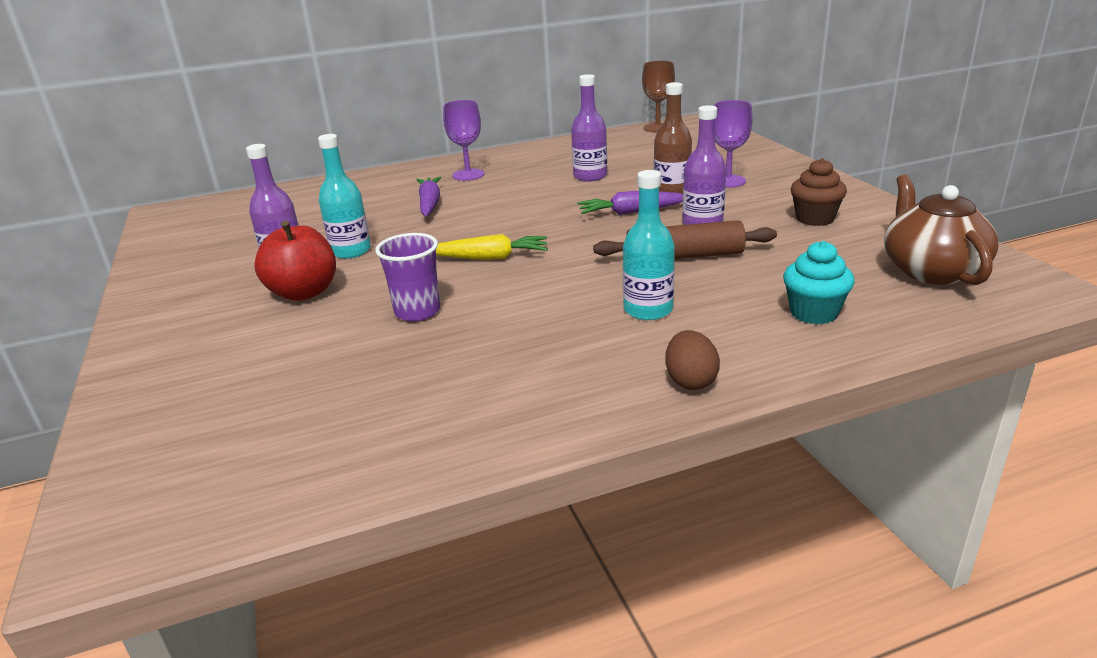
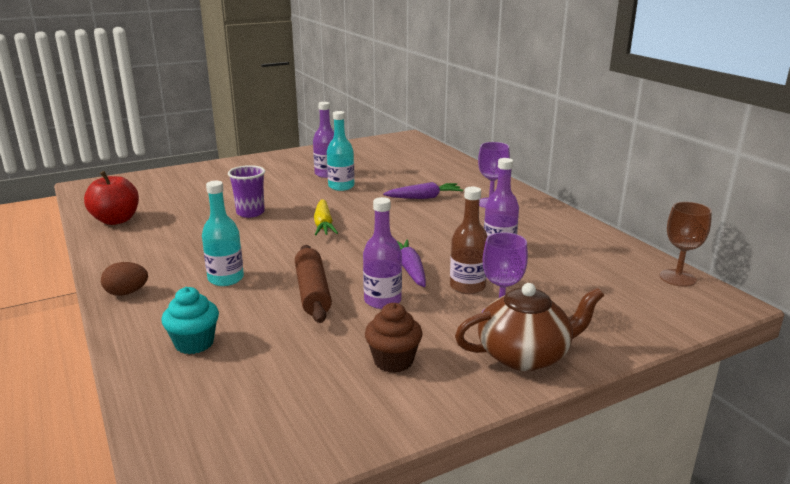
camera: 80 degrees right, 5 degrees down
red apple [254,220,336,301] -> red apple moved to [84,171,139,225]
brown teapot [884,174,998,285] -> brown teapot moved to [455,283,604,371]

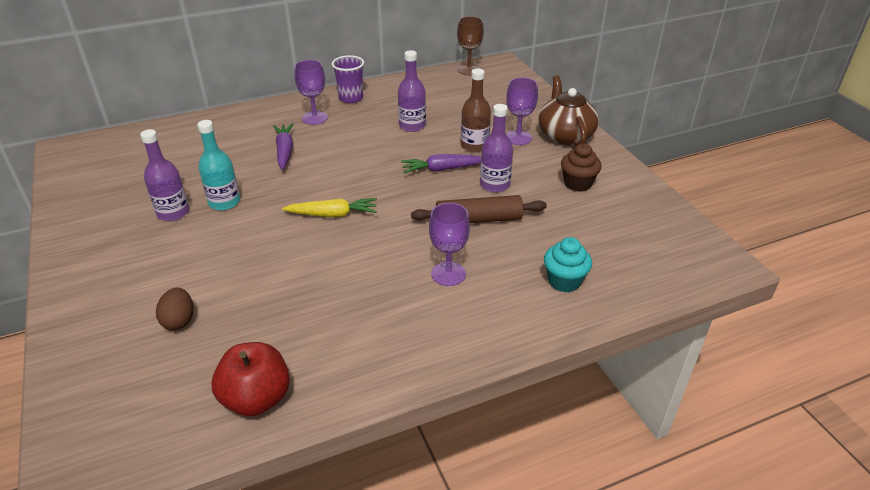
camera: 85 degrees left, 15 degrees up
brown egg [101,262,148,296] -> brown egg moved to [156,288,194,330]
turquoise bottle [202,181,244,286] -> purple goblet [429,203,470,286]
purple cup [228,165,265,218] -> purple cup moved to [332,55,364,103]

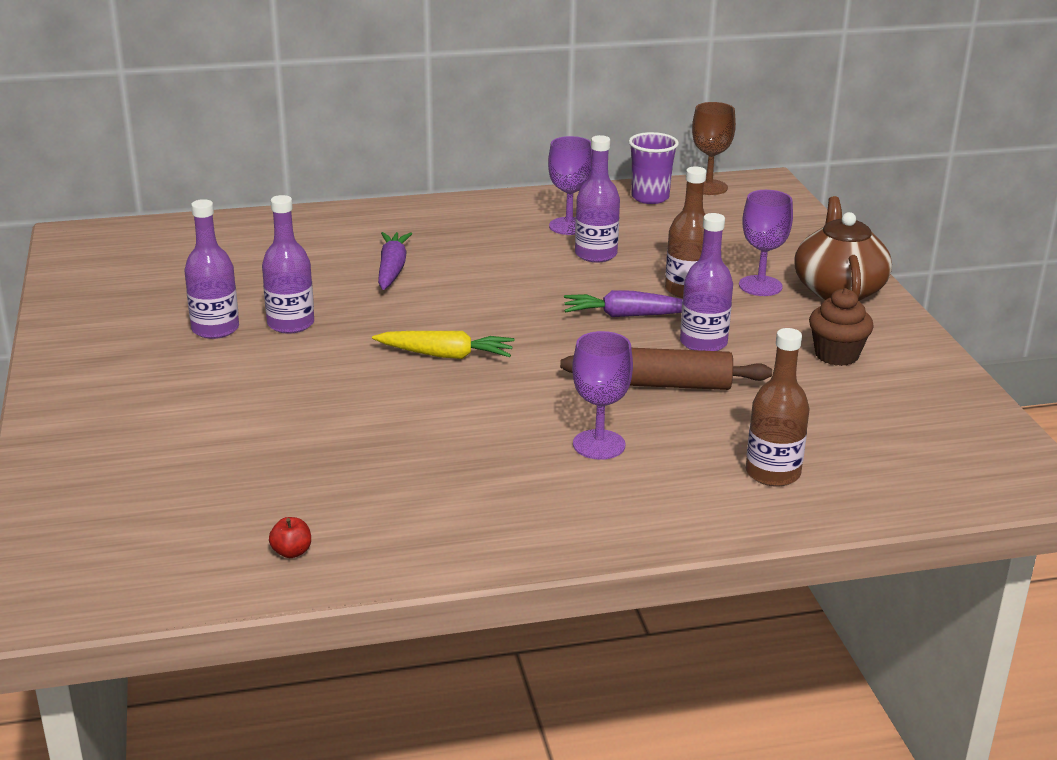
camera: 10 degrees right, 10 degrees down
brown egg [156,288,194,330] -> none
turquoise bottle [197,120,240,210] -> purple bottle [262,195,314,334]
red apple [211,342,290,416] -> red apple [269,517,311,558], size x0.41
purple goblet [294,60,328,125] -> purple goblet moved to [548,136,592,235]
purple cup [332,55,364,103] -> purple cup moved to [629,132,679,204]
turquoise cupcake [544,237,592,292] -> brown bottle [746,328,809,487]

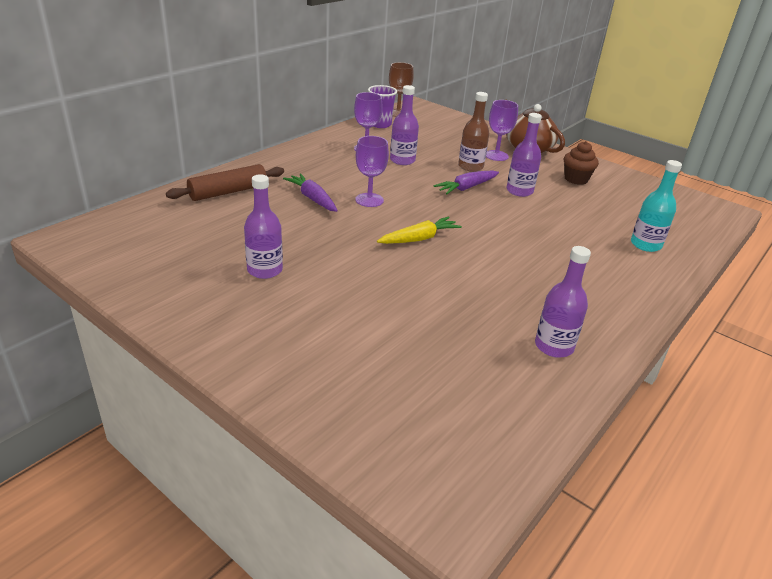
camera: 40 degrees left, 5 degrees up
purple bottle [262,195,314,334] -> purple bottle moved to [535,246,591,358]
red apple [269,517,311,558] -> none
brown rolling pin [560,348,772,390] -> brown rolling pin moved to [166,164,284,201]
purple goblet [572,331,633,460] -> purple goblet moved to [355,136,389,207]
brown bottle [746,328,809,487] -> turquoise bottle [631,160,682,252]

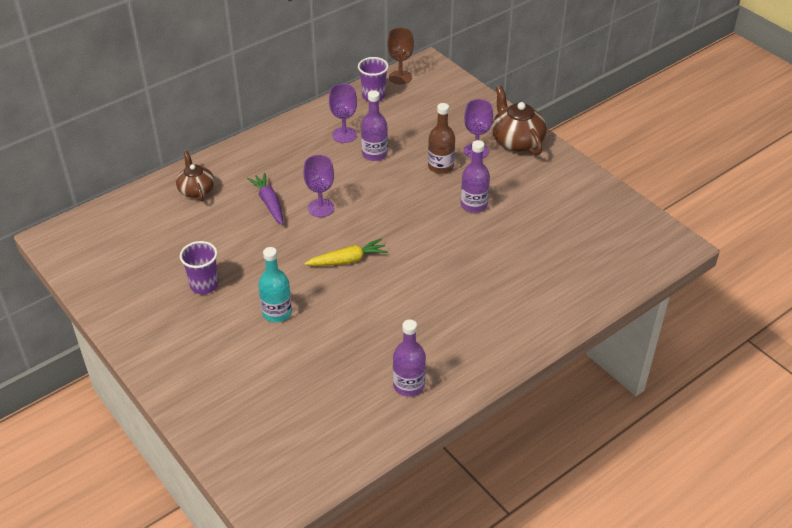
camera: 15 degrees right, 10 degrees up
brown rolling pin [166,164,284,201] -> brown teapot [176,151,214,201]
purple bottle [244,174,283,279] -> purple cup [180,241,218,294]
purple carrot [433,171,499,194] -> none
brown cupcake [564,141,599,185] -> none
turquoise bottle [631,160,682,252] -> turquoise bottle moved to [258,247,292,322]

